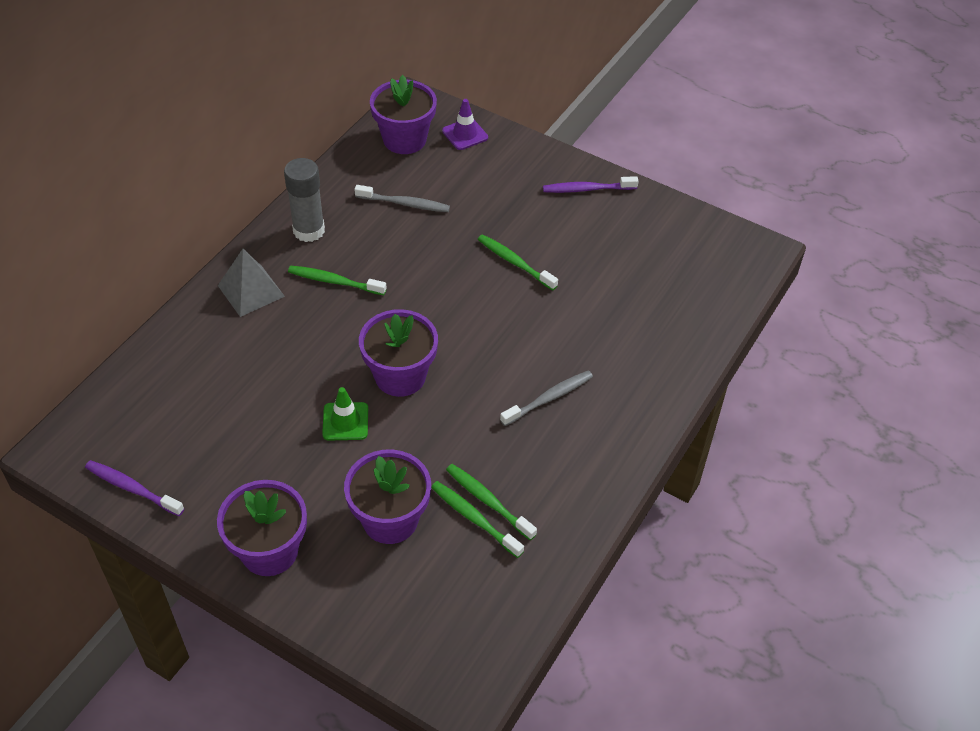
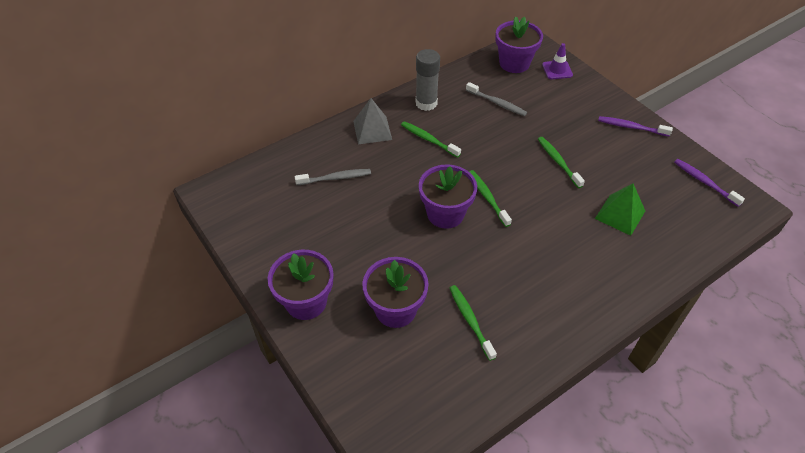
camera: 25 degrees right, 0 degrees up
purple toothbrush [85,460,184,516] -> purple toothbrush moved to [674,159,745,207]
green traffic cone [322,387,368,441] -> none
green toothbrush [431,481,524,558] -> green toothbrush moved to [469,170,512,227]
grey toothbrush [500,371,593,426] -> grey toothbrush moved to [295,169,371,185]
none -> green pyramid [595,183,645,236]

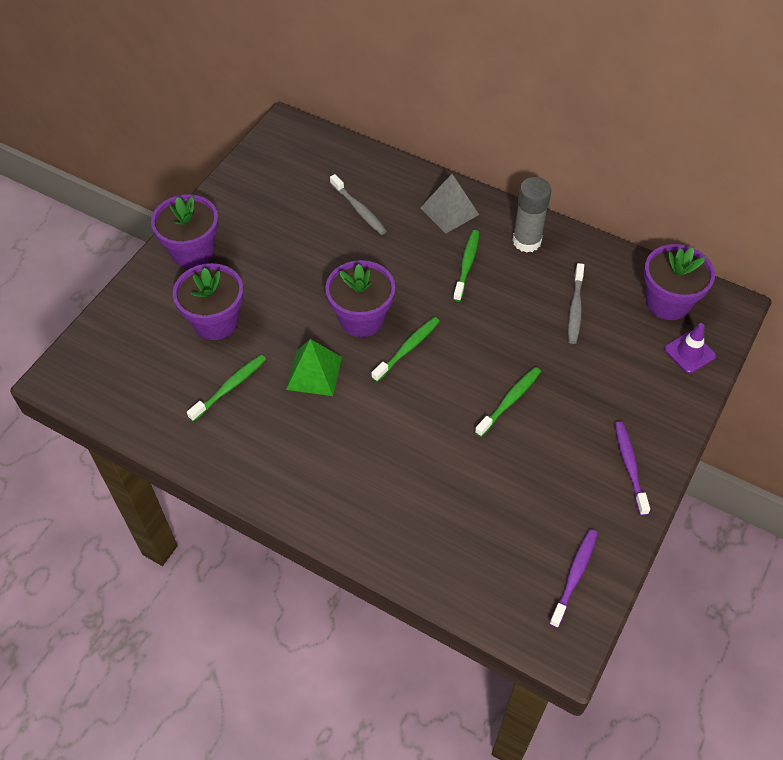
camera: 65 degrees right, 5 degrees up
green pyramid [595,183,645,236] -> green pyramid moved to [286,339,342,396]

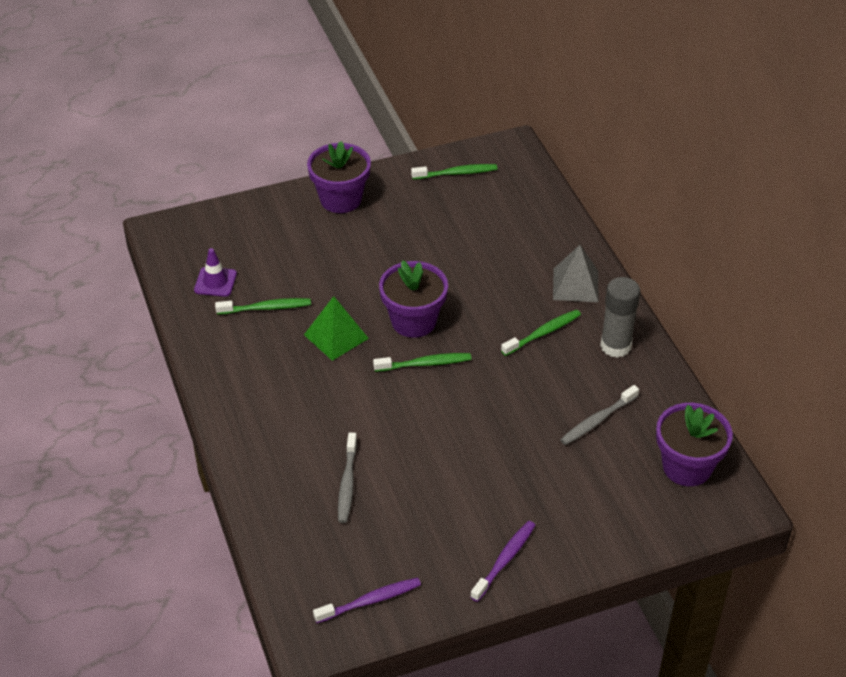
camera: 40 degrees right, 10 degrees down
purple flower pot [173,263,243,340] -> none
grey toothbrush [330,174,387,235] -> grey toothbrush moved to [338,432,357,523]
green toothbrush [475,367,541,437] -> green toothbrush moved to [411,164,497,180]
purple traffic cone [664,323,716,373] -> purple traffic cone moved to [194,248,237,297]

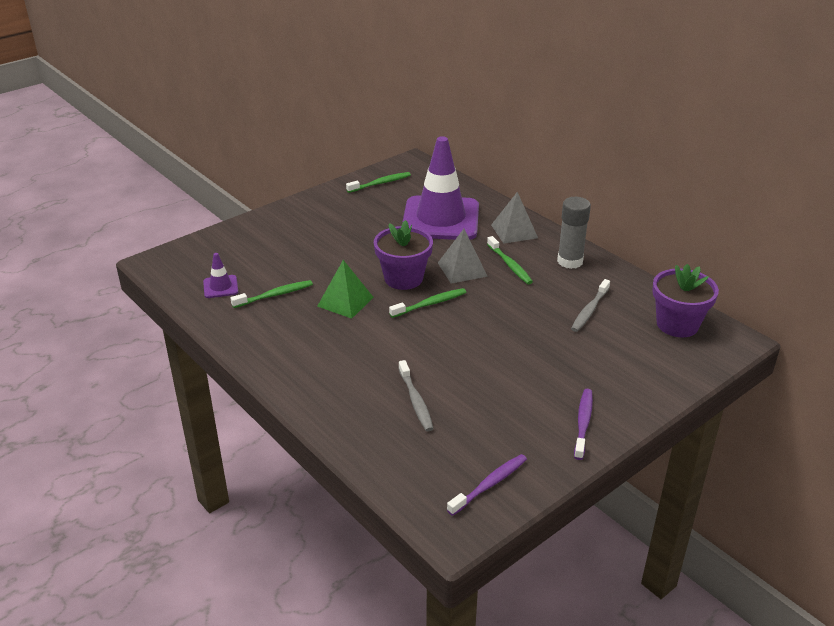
camera: 20 degrees left, 10 degrees down
purple flower pot [307,141,371,213] -> none
green toothbrush [501,310,581,356] -> green toothbrush turned 120 degrees clockwise [487,236,533,284]
none -> purple traffic cone [402,136,479,240]
none -> grey pyramid [438,229,488,284]

